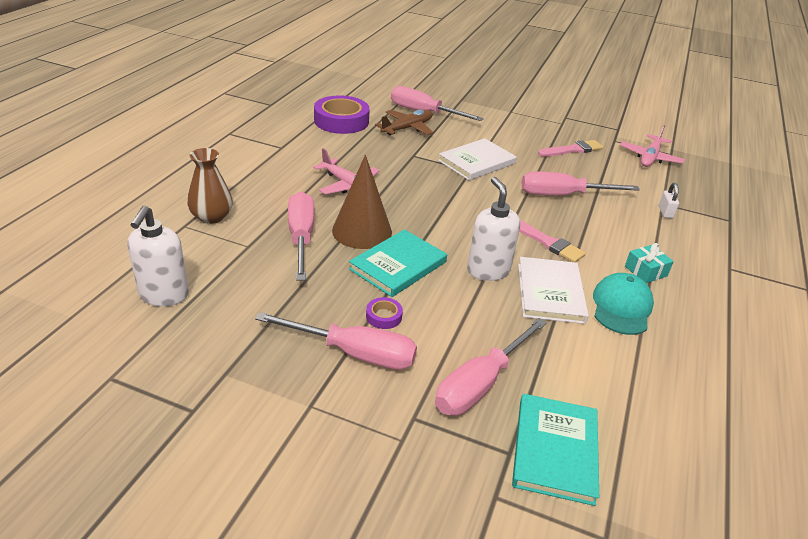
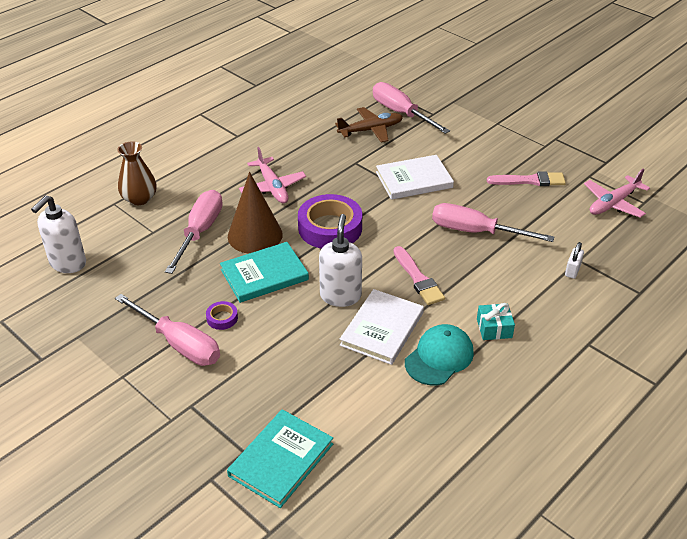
camera: 25 degrees right, 5 degrees up
purple tape [314,95,370,134] -> purple tape moved to [298,194,362,249]
pink screwdriver [435,318,547,416] -> none

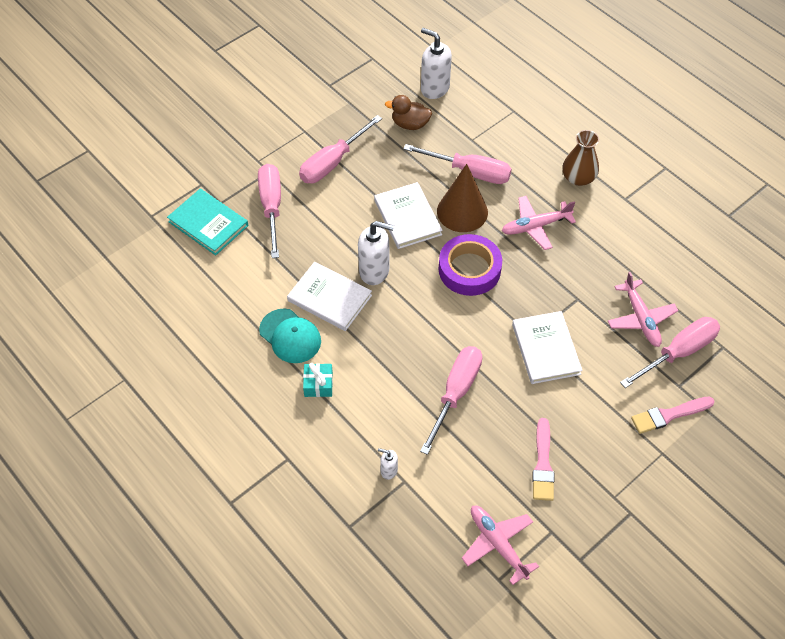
camera: 95 degrees right, 15 degrees up
brown vase [117,141,157,205] -> brown vase moved to [562,130,599,186]
purple tape [206,301,238,330] -> none
turquoise book [220,242,309,303] -> white book [374,182,443,249]
brown plane [335,107,403,142] -> pink plane [608,272,678,347]
pink brush [394,246,445,305] -> pink brush moved to [631,397,715,434]
white padlock [565,242,584,279] -> white soap dispenser [378,448,398,480]
none -> pink screwdriver [258,164,281,258]
none -> brown duck [385,95,432,130]

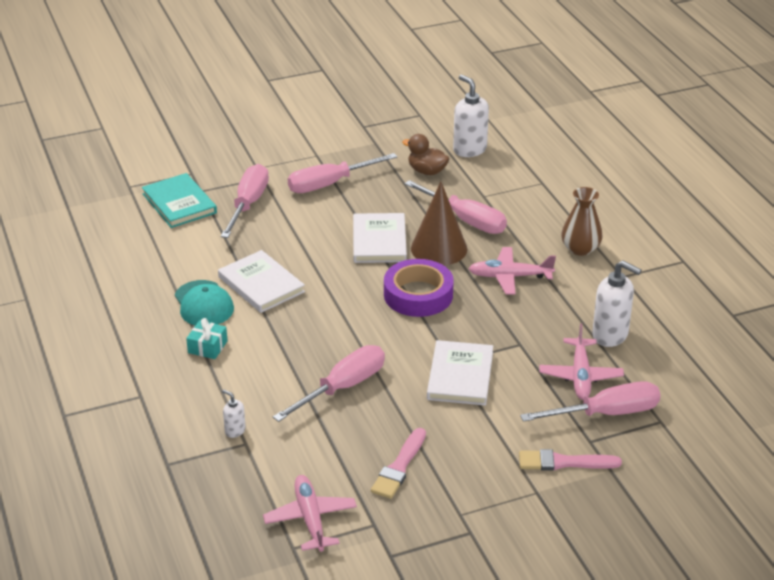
camera: 20 degrees right, 20 degrees down
white soap dispenser [358,221,394,285] -> white soap dispenser moved to [592,261,642,347]

